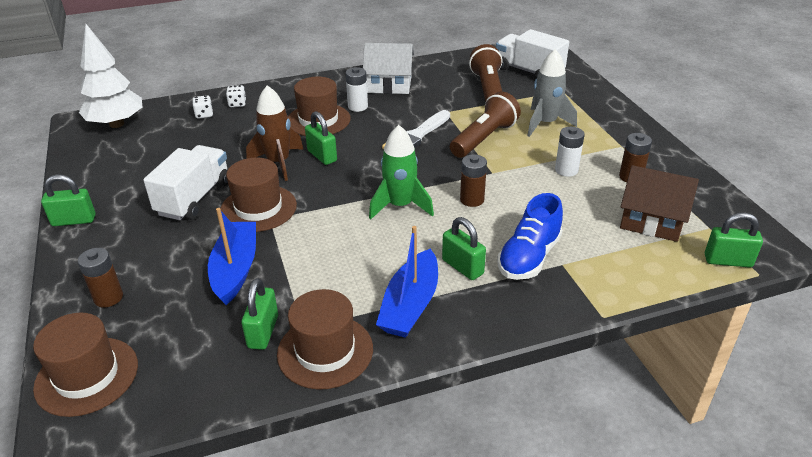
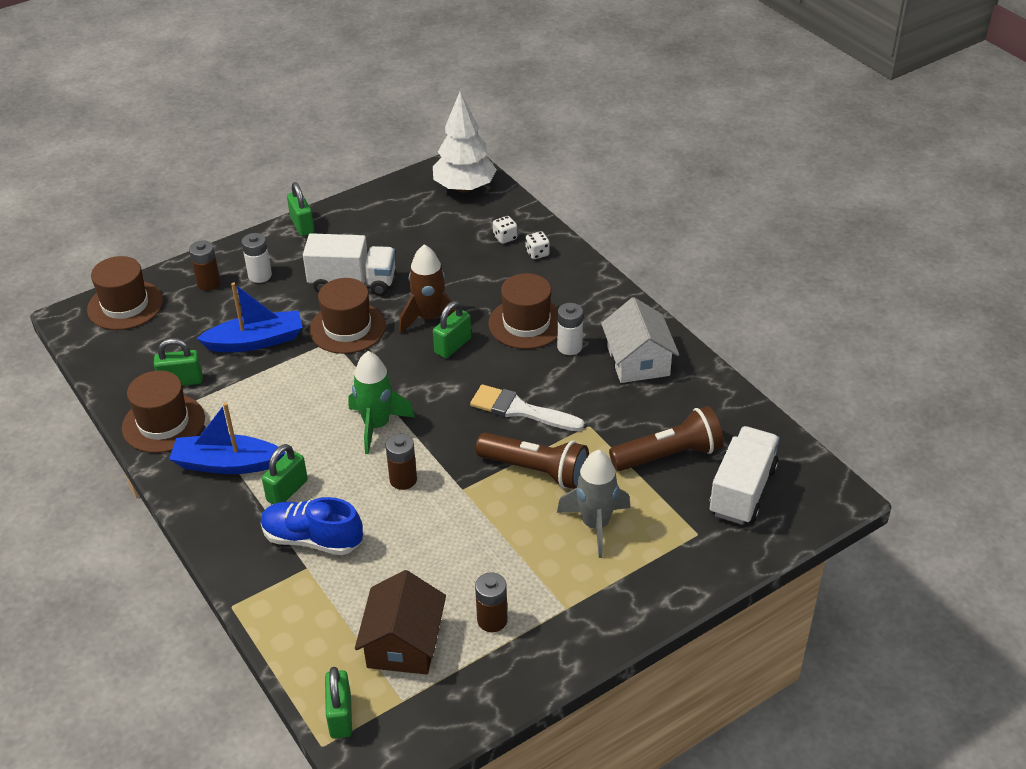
camera: 75 degrees right, 5 degrees up
white battery [555,127,585,177] -> white battery moved to [242,233,272,283]

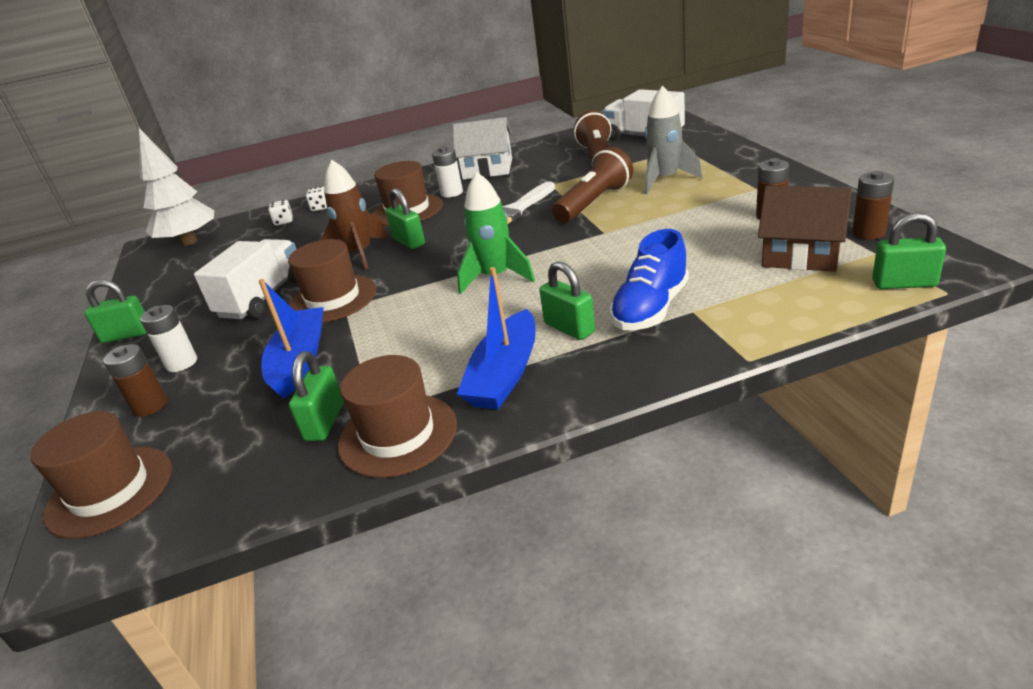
camera: 70 degrees left, 10 degrees down
brown battery [385,434,417,490] -> brown battery moved to [852,171,894,240]

